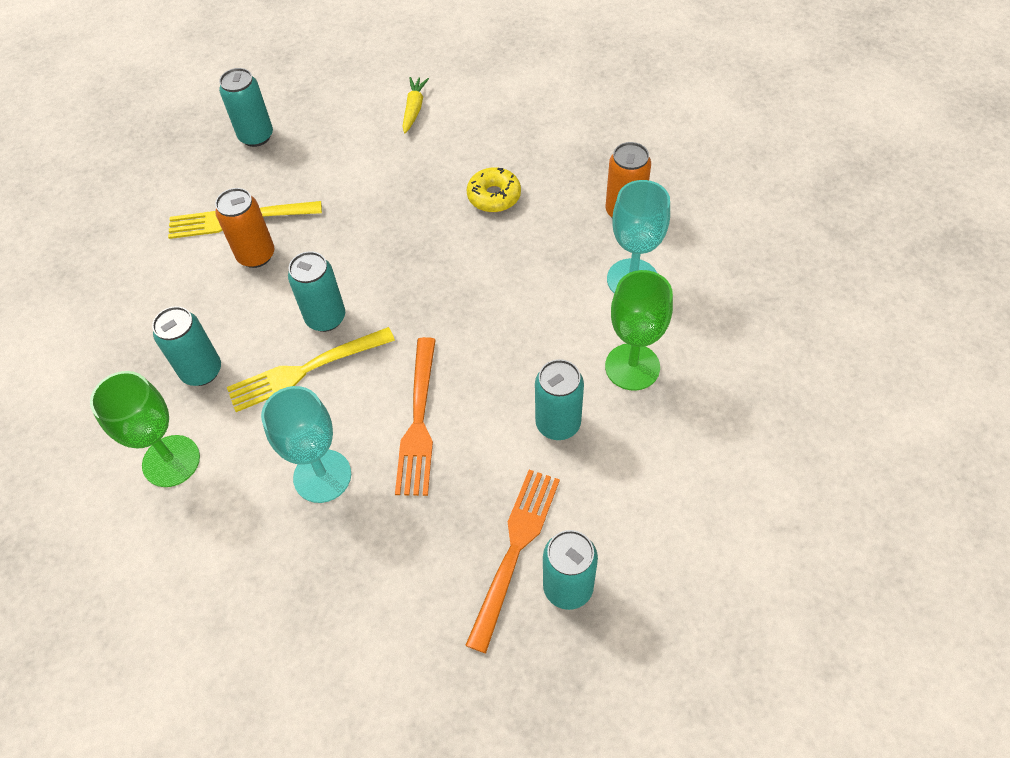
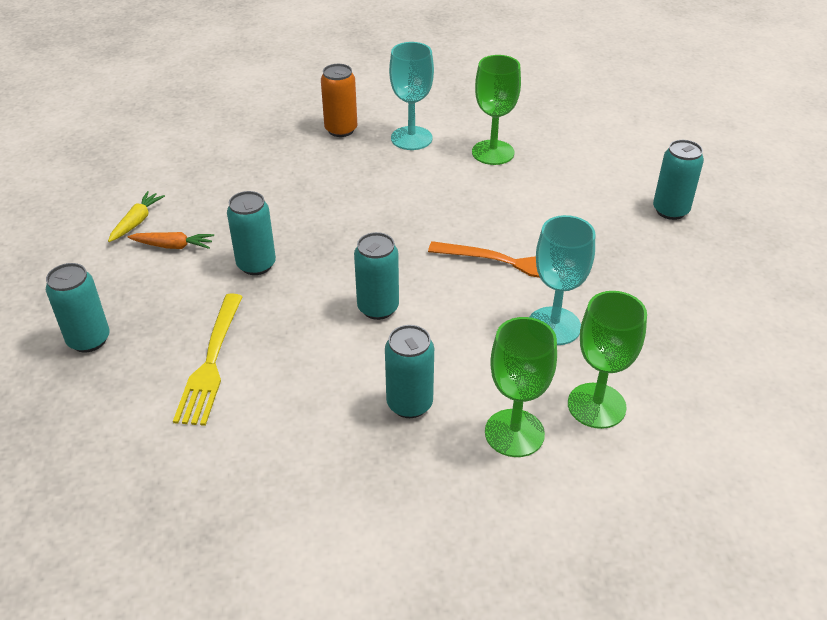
camera: 80 degrees left, 15 degrees down
orange can [215,188,274,268] -> none
yellow fork [227,327,395,412] -> none
yellow carrot [402,77,429,133] -> yellow carrot turned 90 degrees clockwise [108,191,165,242]
orange fork [465,470,560,653] -> none
yellow donut [467,167,521,212] -> none
turquoise can [535,359,584,440] -> turquoise can moved to [227,191,276,275]
none -> orange carrot [128,232,214,249]
none -> green goblet [568,291,647,429]

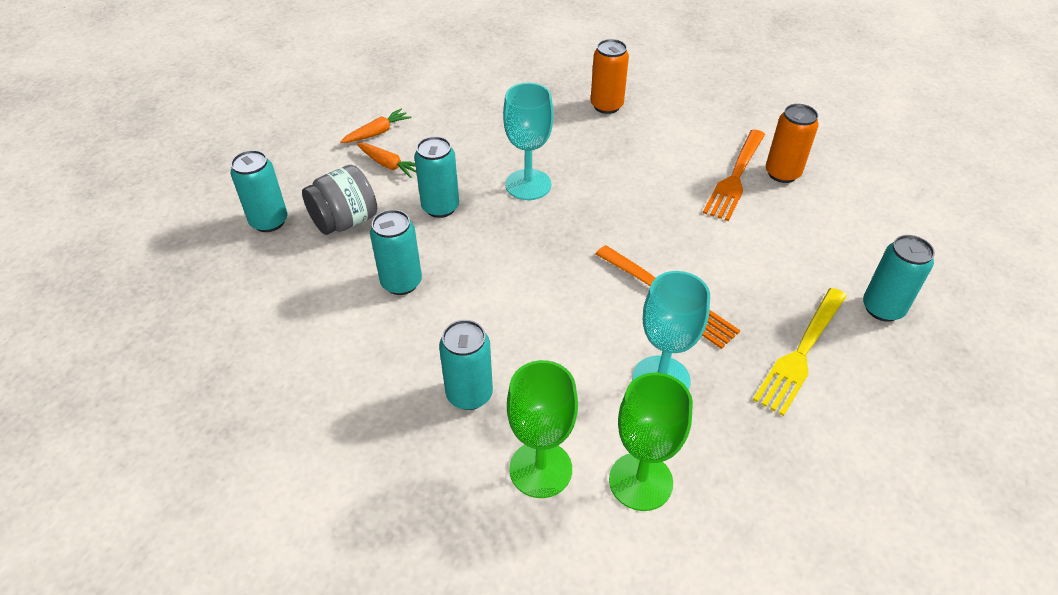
camera: 30 degrees right, 5 degrees up
yellow carrot [108,191,165,242] -> orange carrot [340,109,412,143]
yellow fork [173,294,243,426] -> yellow fork moved to [753,288,847,416]
turquoise can [354,232,399,320] -> turquoise can moved to [370,210,422,295]
turquoise goblet [389,42,434,150] -> turquoise goblet moved to [503,83,554,200]
green goblet [472,55,521,165] -> orange fork [703,129,765,221]
none -> grey jar [302,165,377,235]
none -> orange can [766,104,819,183]

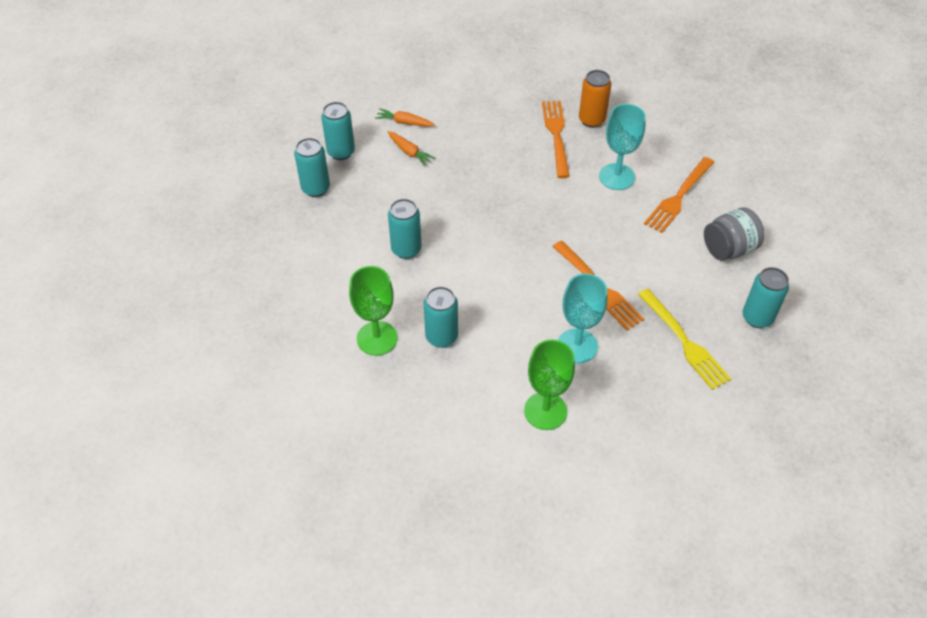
camera: 10 degrees right, 5 degrees up
grey jar [302,165,377,235] -> grey jar moved to [704,207,765,260]
orange carrot [340,109,412,143] -> orange carrot turned 135 degrees counterclockwise [375,108,435,127]
turquoise can [414,136,459,218] -> turquoise can moved to [321,102,355,160]
turquoise goblet [503,83,554,200] -> turquoise goblet moved to [599,104,646,190]
green goblet [507,360,578,498] -> green goblet moved to [349,266,397,356]
yellow fork [753,288,847,416] -> yellow fork turned 75 degrees counterclockwise [638,289,731,390]
orange can [766,104,819,183] -> none
none -> orange fork [542,101,570,178]

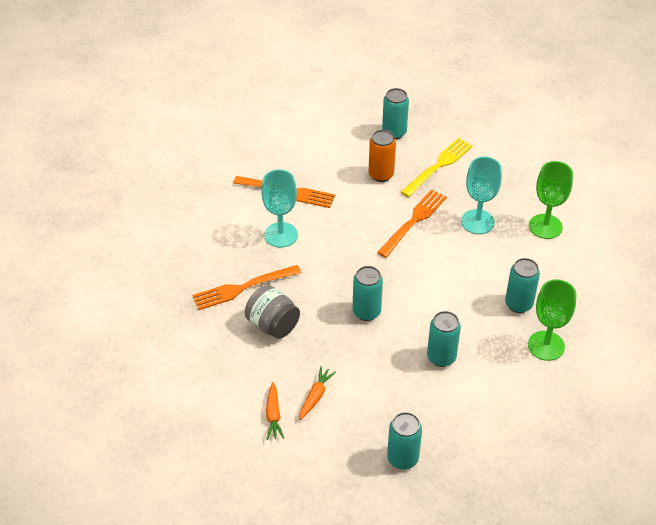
camera: 110 degrees left, 5 degrees down
turquoise can [321,102,355,160] -> turquoise can moved to [353,266,383,321]
orange can [579,70,611,128] -> orange can moved to [369,130,396,182]
grey jar [704,207,765,260] -> grey jar moved to [245,285,300,339]

